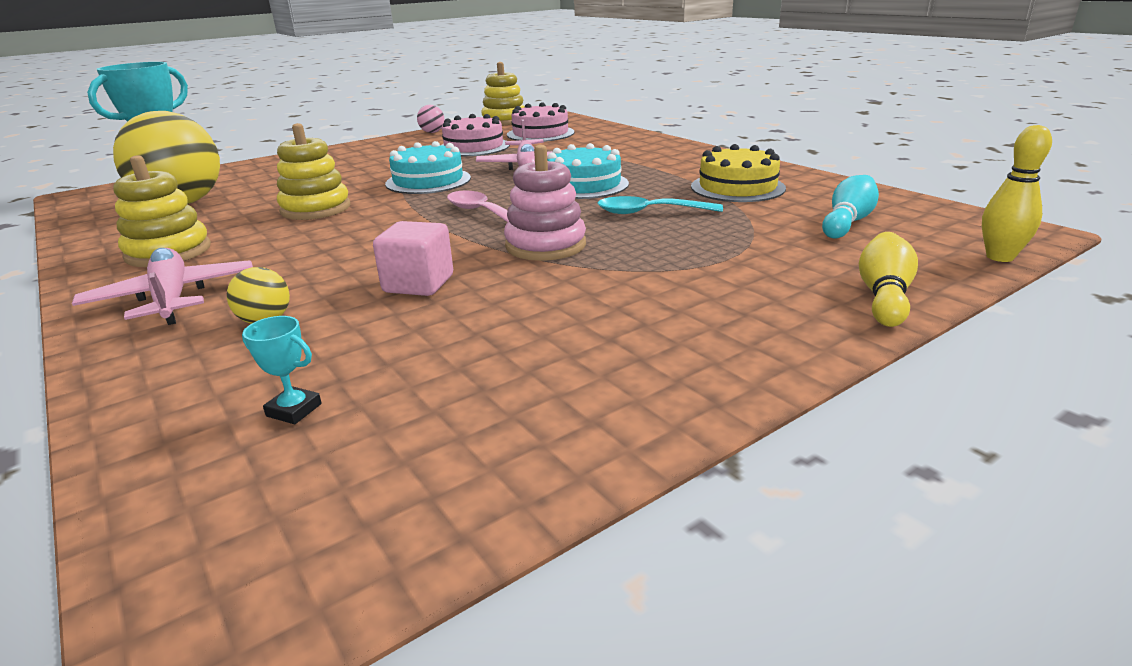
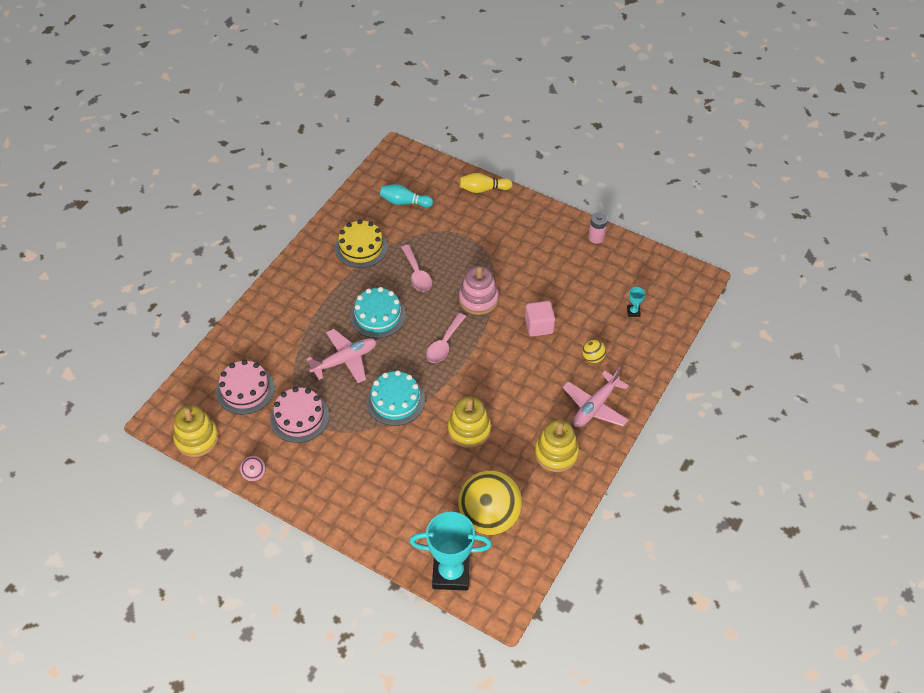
camera: 115 degrees left, 25 degrees up
turquoise spoon [598,196,723,214] -> pink spoon [401,245,432,291]
yellow bowling pin [982,125,1052,262] -> none
none -> pink battery [588,212,608,244]

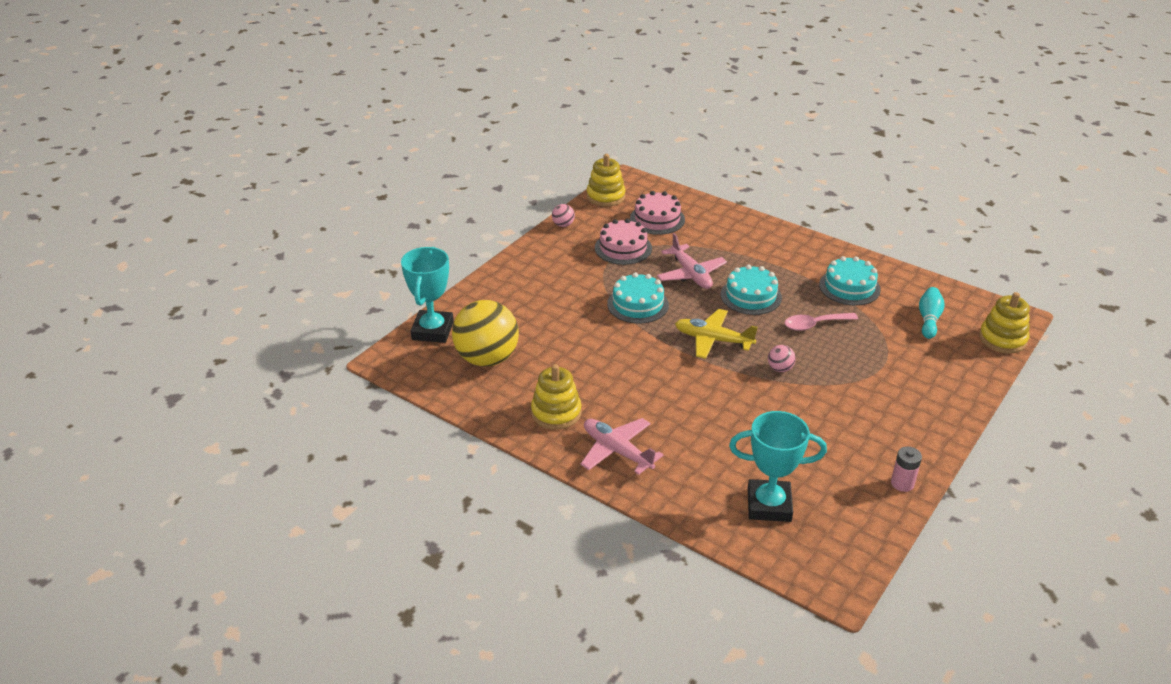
camera: 95 degrees right, 15 degrees down
yellow cake [335,220,388,268] -> turquoise cake [819,256,881,306]
pink spoon [426,313,466,363] -> yellow plane [675,309,758,359]
yellow stacking toy [448,396,491,448] -> yellow stacking toy moved to [979,292,1030,354]
yellow bowling pin [459,173,513,193] -> none
pink stacking toy [459,266,499,315] -> pink ball [768,345,796,372]
pink cube [525,301,555,337] -> none
yellow ball [583,340,606,363] -> none
turquoise trophy [627,286,645,317] -> turquoise trophy [729,411,827,522], size x2.49

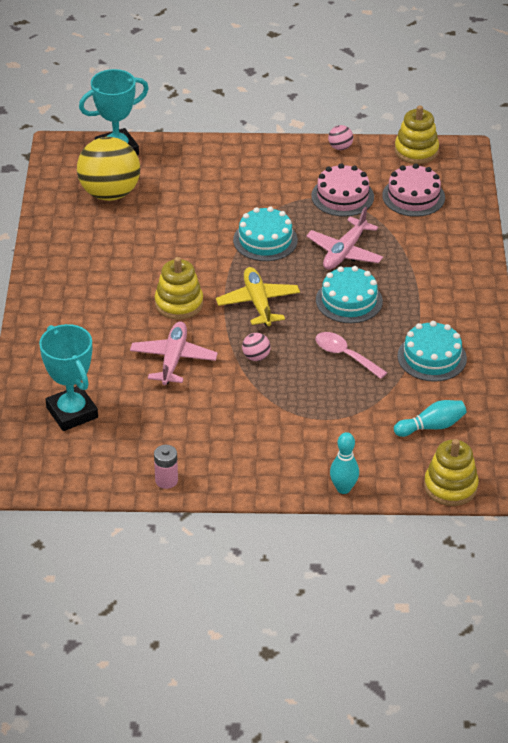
camera: 55 degrees right, 5 degrees up
yellow stacking toy [531,364,582,430] -> yellow stacking toy moved to [155,257,203,319]
pink plane [581,418,663,475] -> pink plane moved to [130,322,218,385]
none -> turquoise bowling pin [330,432,359,494]

